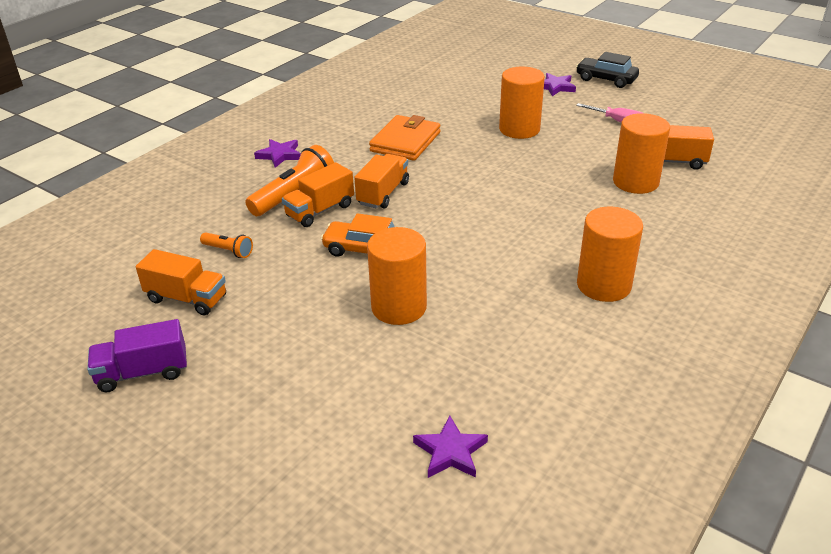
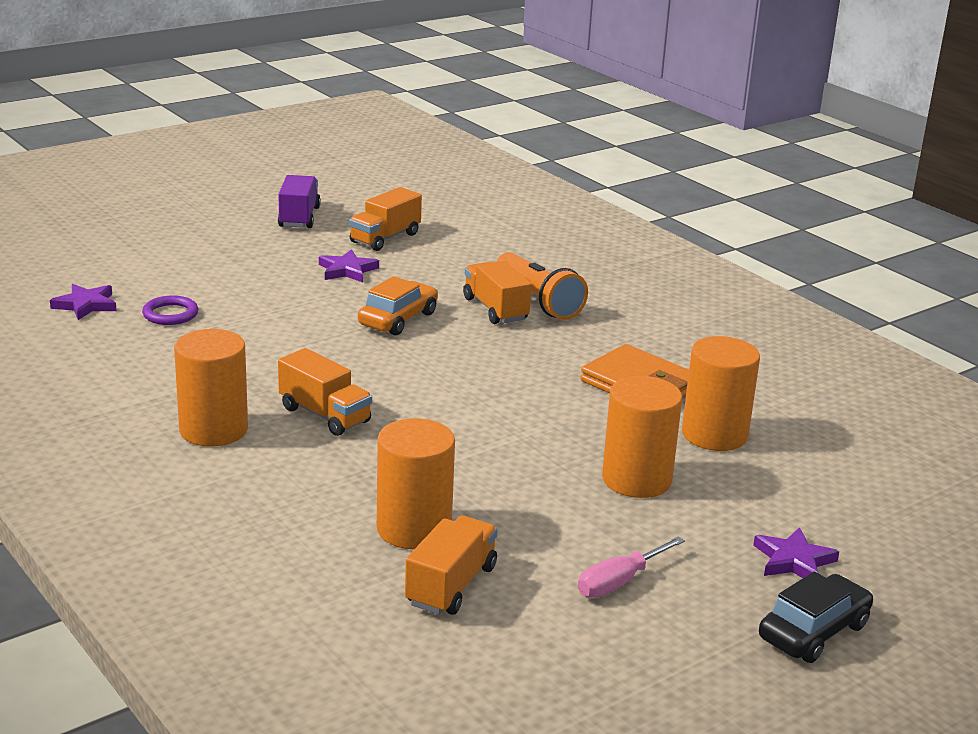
camera: 105 degrees right, 10 degrees down
orange flashlight [200,232,253,258] -> none
purple star [254,139,301,168] -> purple star moved to [319,249,379,282]
orange truck [354,154,409,209] -> orange truck moved to [278,348,372,436]
orange cylinder [367,227,427,325] -> orange cylinder moved to [682,336,760,451]
none -> purple ring [142,295,198,325]

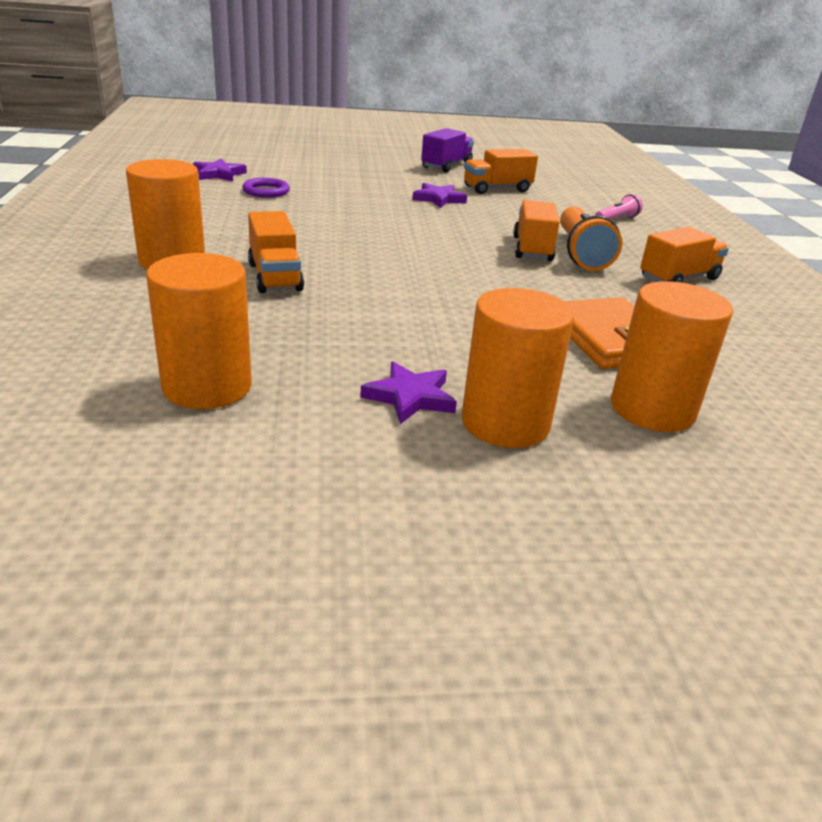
camera: 30 degrees right, 5 degrees up
orange car [358,276,438,336] -> none
orange truck [405,516,497,615] -> orange truck moved to [640,227,729,283]
pink screwdriver [578,536,685,598] -> none
purple star [753,527,839,578] -> purple star moved to [360,362,457,424]
black car [759,572,874,663] -> none
none -> pink flashlight [595,194,643,219]

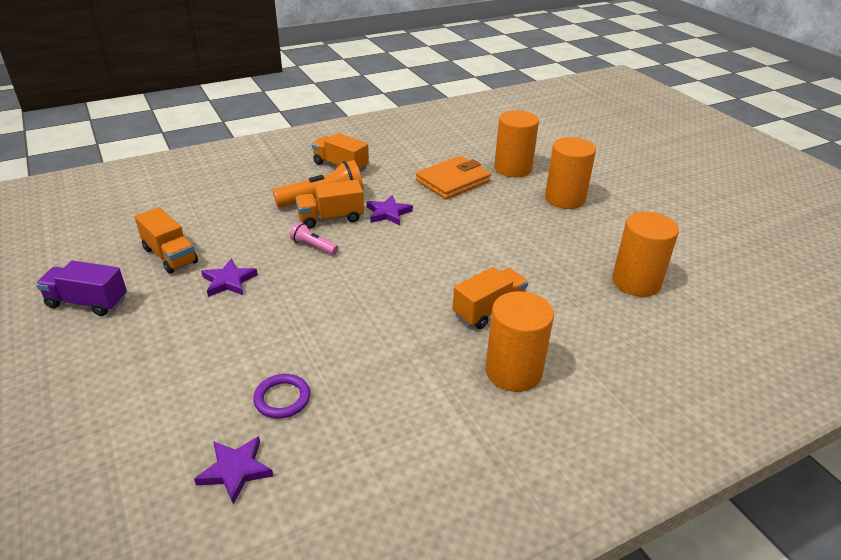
camera: 110 degrees left, 5 degrees up
purple star [360,362,457,424] -> purple star moved to [367,195,413,225]
pink flashlight [595,194,643,219] -> pink flashlight moved to [290,222,338,255]

